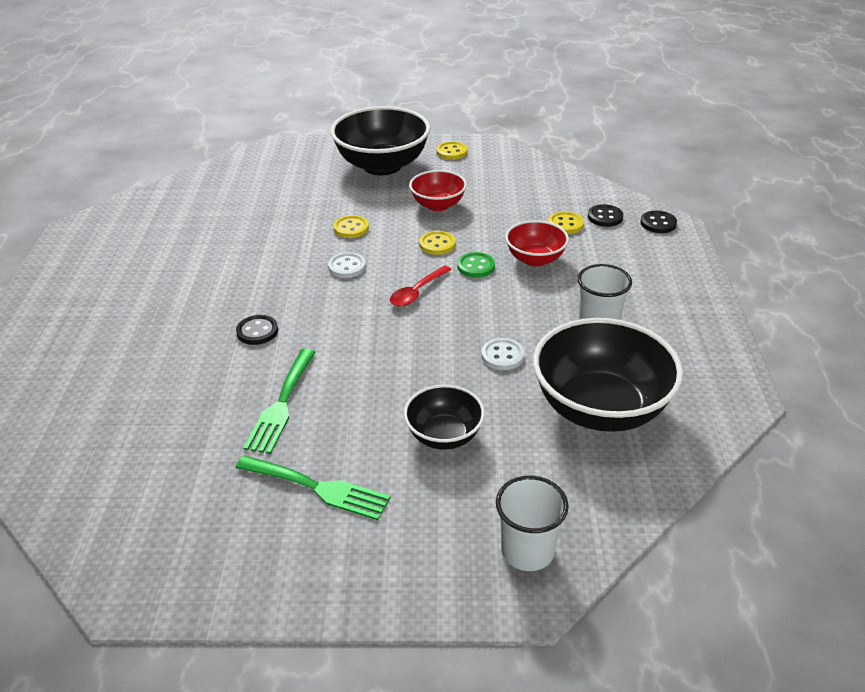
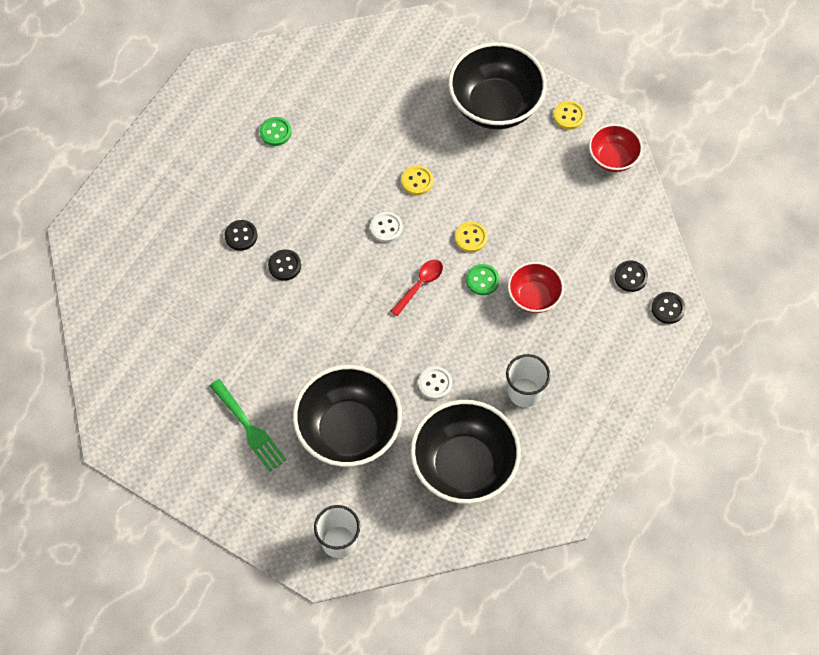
camera: 30 degrees right, 25 degrees up
green fork [244,349,316,454] -> none
red spoon [390,265,452,307] -> red spoon turned 150 degrees clockwise [391,260,443,316]
black bowl [404,385,485,450] -> black bowl [293,365,402,467], size x1.84
red bowl [409,170,467,211] -> red bowl moved to [589,124,643,172]
yellow button [548,211,584,234] -> none
none -> black button [225,220,257,251]
none -> green button [260,117,291,146]

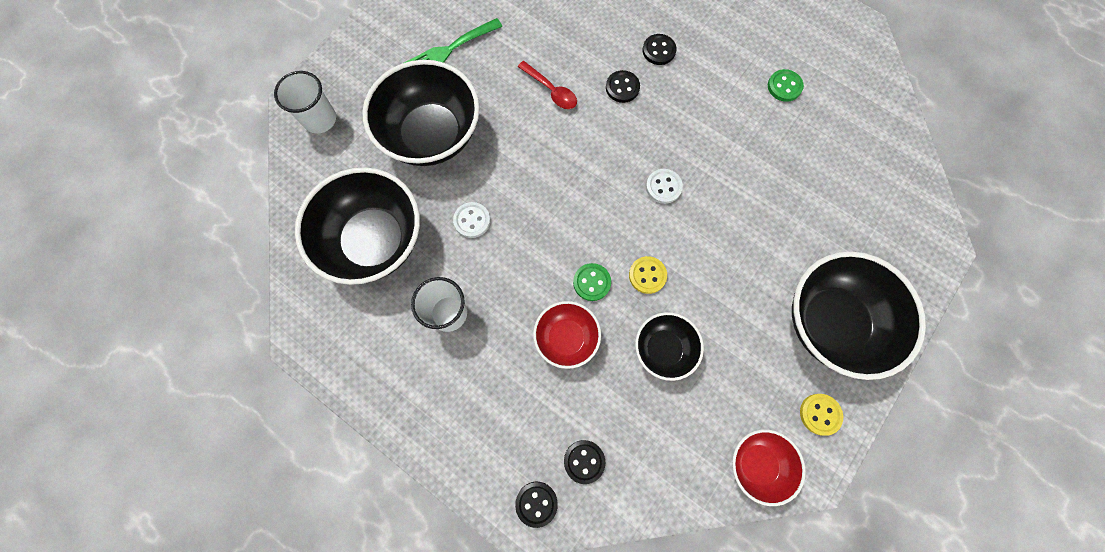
camera: 95 degrees right, 10 degrees up
red spoon [391,260,443,316] -> red spoon moved to [518,61,577,109]
yellow button [401,165,433,195] -> none
none -> black bowl [635,312,704,381]

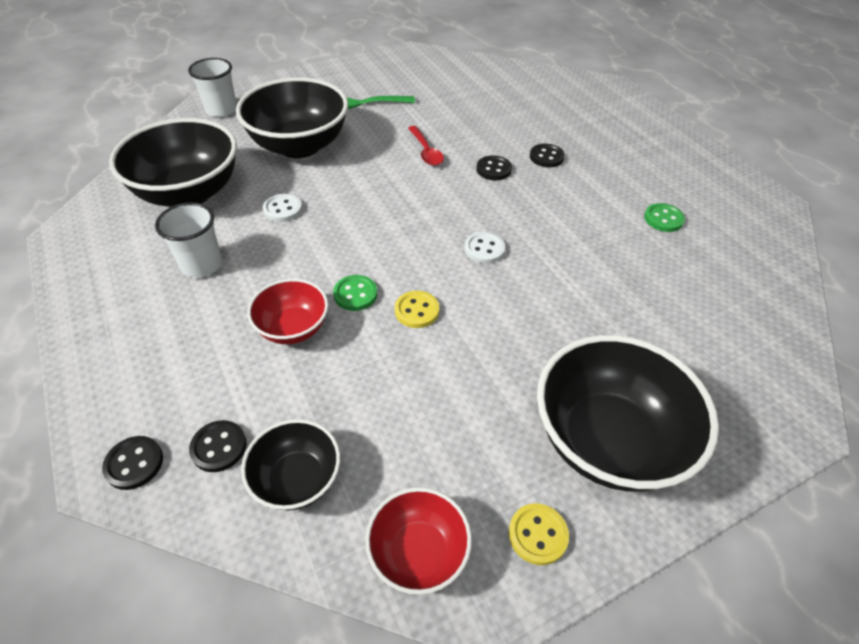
camera: 25 degrees right, 25 degrees down
black bowl [635,312,704,381] -> black bowl moved to [241,419,340,511]

